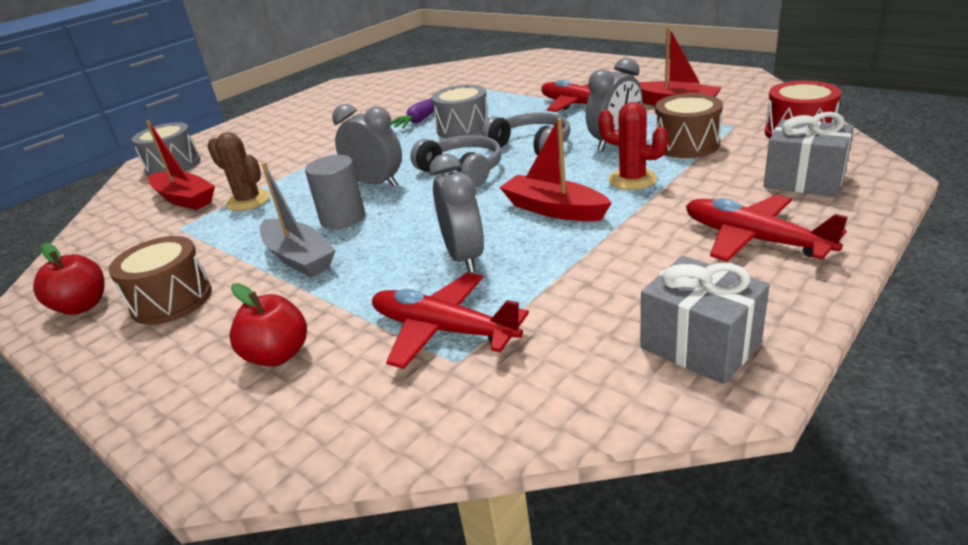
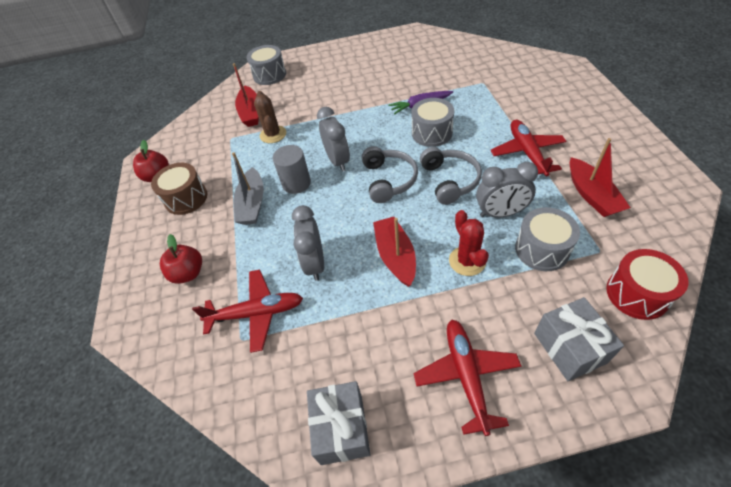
camera: 40 degrees right, 20 degrees up
red plane [372,272,529,369] -> red plane turned 105 degrees clockwise [192,270,303,353]
grey clock [429,154,484,273] -> grey clock turned 150 degrees clockwise [292,205,324,281]
brown drum [655,93,723,158] -> grey drum [515,207,580,271]

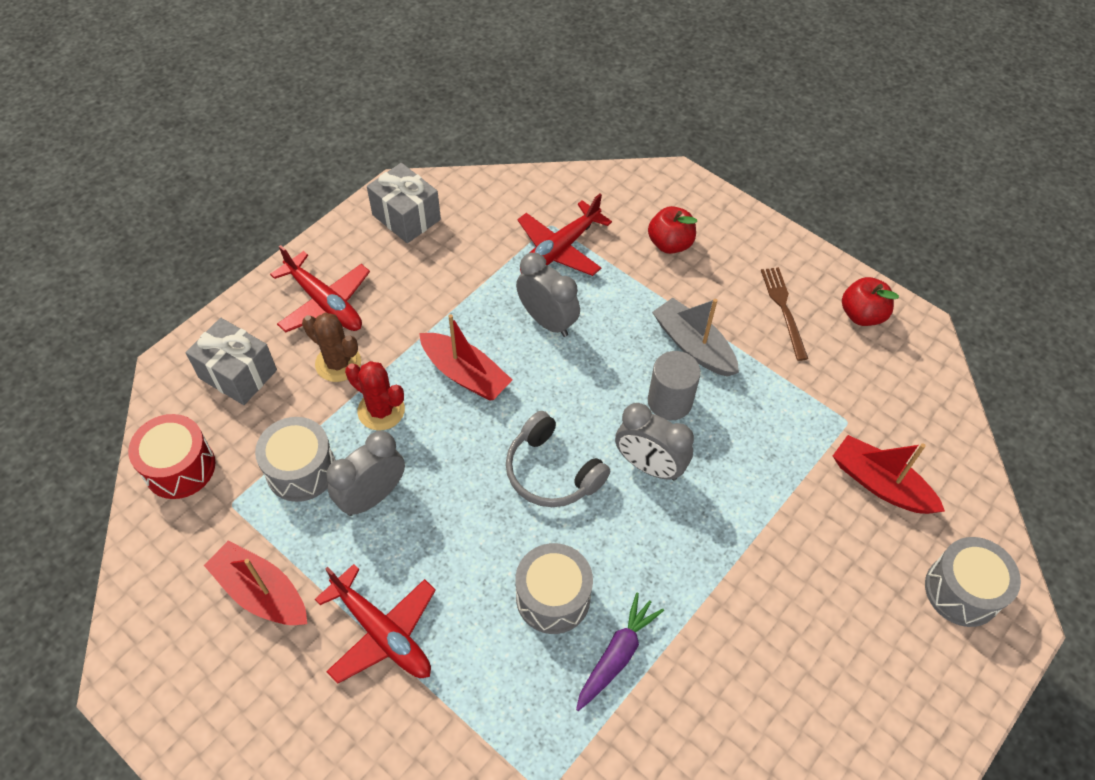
camera: 135 degrees right, 5 degrees up
brown drum [151,163,207,215] -> brown fork [761,267,808,361]
brown cactus [254,91,286,143] -> brown cactus moved to [302,313,361,382]
grey headphones [420,147,482,205] -> none

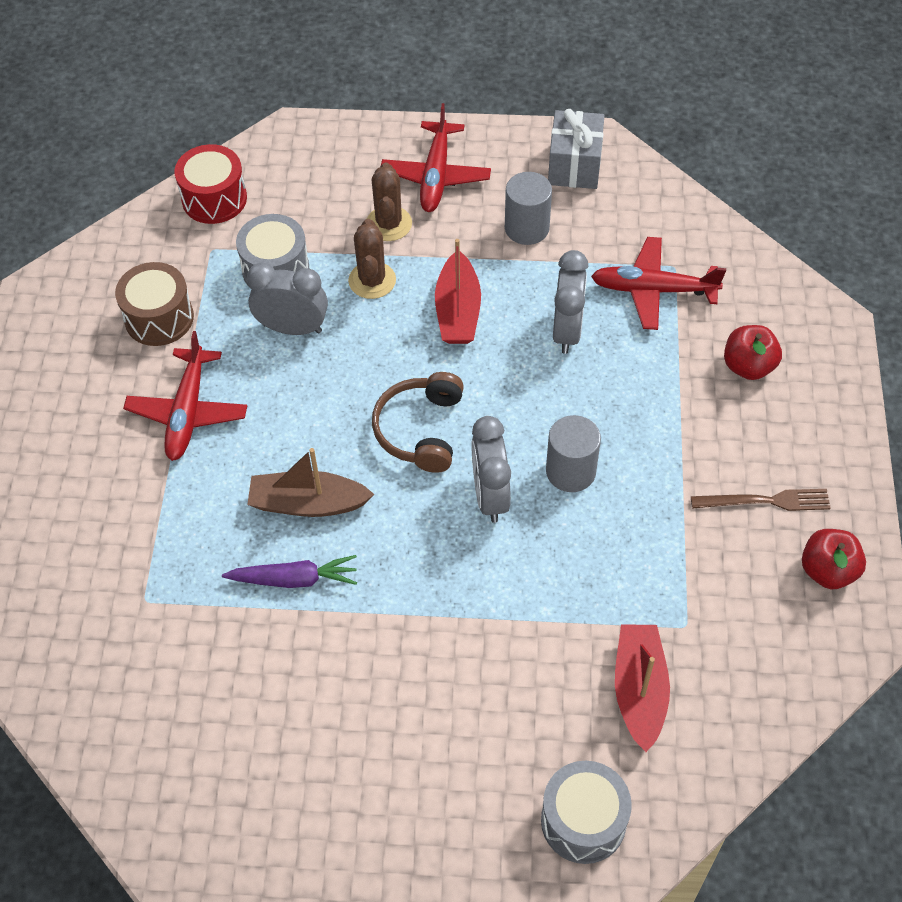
camera: 55 degrees right, 0 degrees up
grey gift [186,318,277,405] -> none
red boat [204,540,307,625] -> brown drum [115,262,194,346]
red cactus [345,361,405,431] -> brown cactus [348,219,396,299]
grey headphones [506,411,610,507] -> brown headphones [372,372,464,473]
grey drum [515,543,593,634] -> brown boat [247,448,374,517]
grey boat [652,298,739,377] -> none
brown fork [761,267,808,361] -> brown fork turned 45 degrees clockwise [691,489,831,511]
none -> grey cylinder [505,172,552,245]

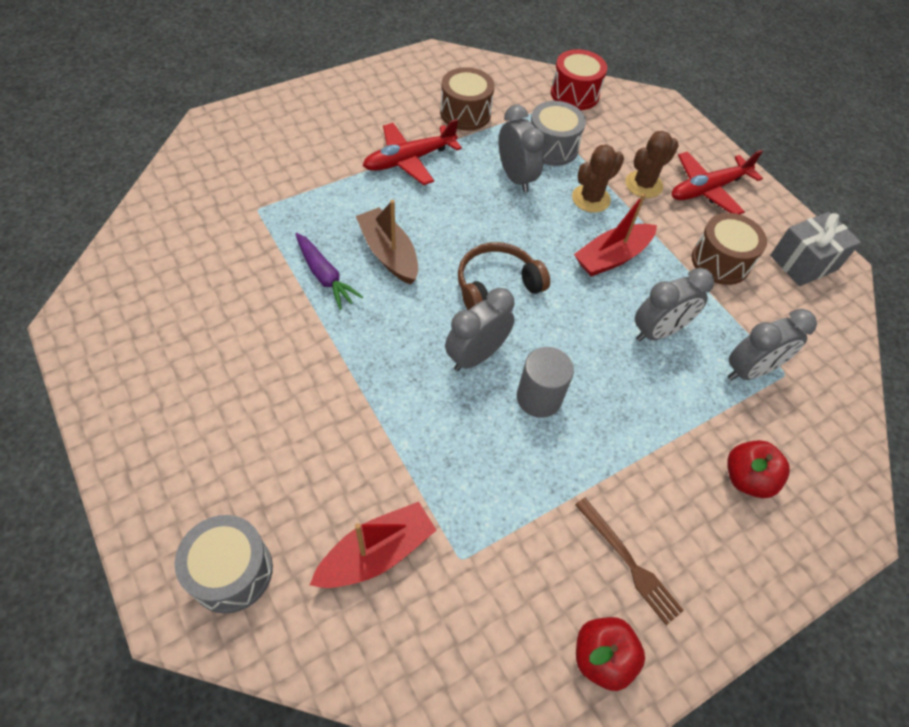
camera: 50 degrees right, 0 degrees up
grey cylinder [505,172,552,245] -> brown drum [692,213,767,285]
red plane [591,237,726,330] -> grey clock [728,309,817,381]

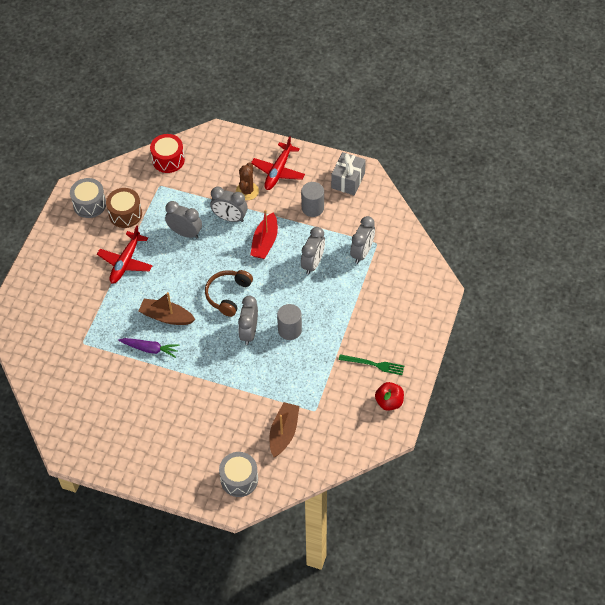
camera: 35 degrees left, 0 degrees up
red boat [310,502,437,588] -> brown boat [269,402,299,457]
grey drum [531,101,586,166] -> grey drum moved to [70,178,106,218]
brown cactus [572,144,624,213] -> grey clock [210,187,248,222]
brown fork [575,497,684,625] -> green fork [339,354,404,375]
brown drum [692,213,767,285] -> grey cylinder [301,182,324,217]
red apple [727,440,790,498] -> none

